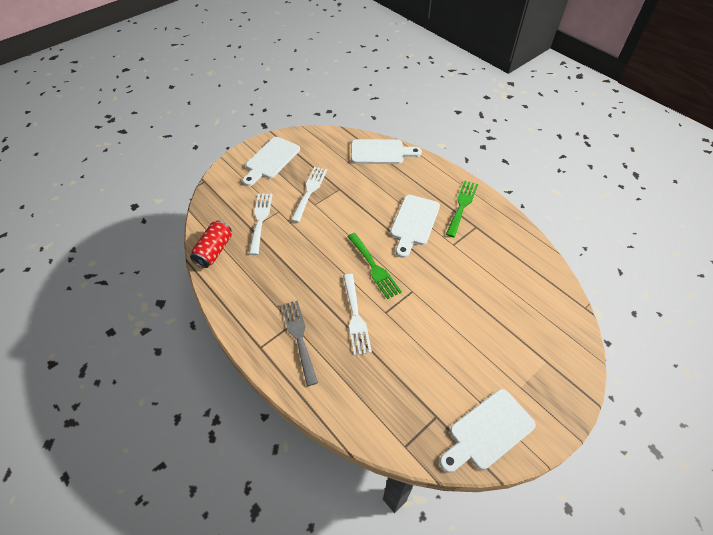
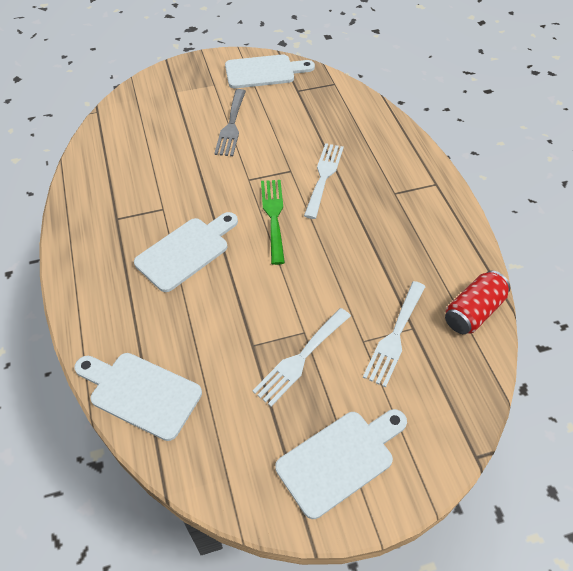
camera: 155 degrees left, 0 degrees up
grey fork [281,300,318,386] -> grey fork moved to [214,89,246,156]
green fork [446,181,478,237] -> none

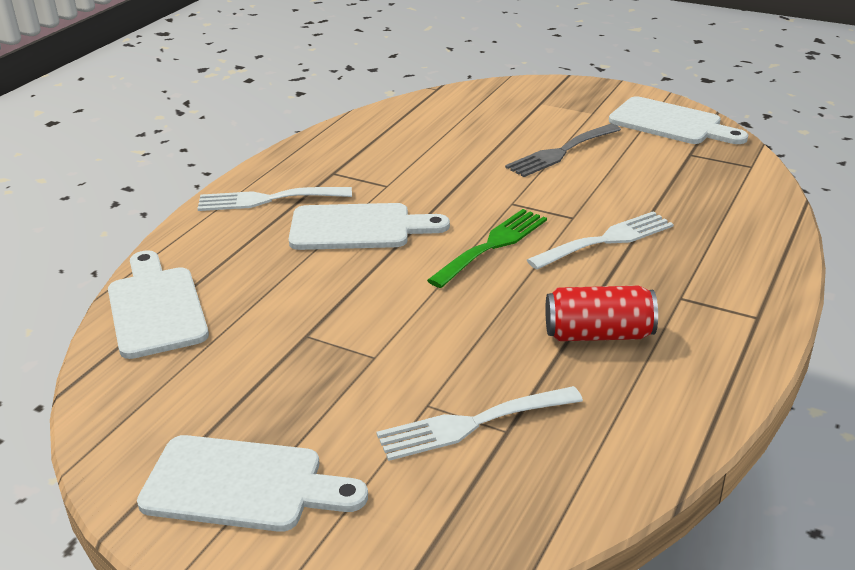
camera: 45 degrees right, 20 degrees down
white fork [252,308,351,406] -> white fork moved to [197,187,352,211]
red can [445,270,511,334] -> red can moved to [546,286,658,341]

